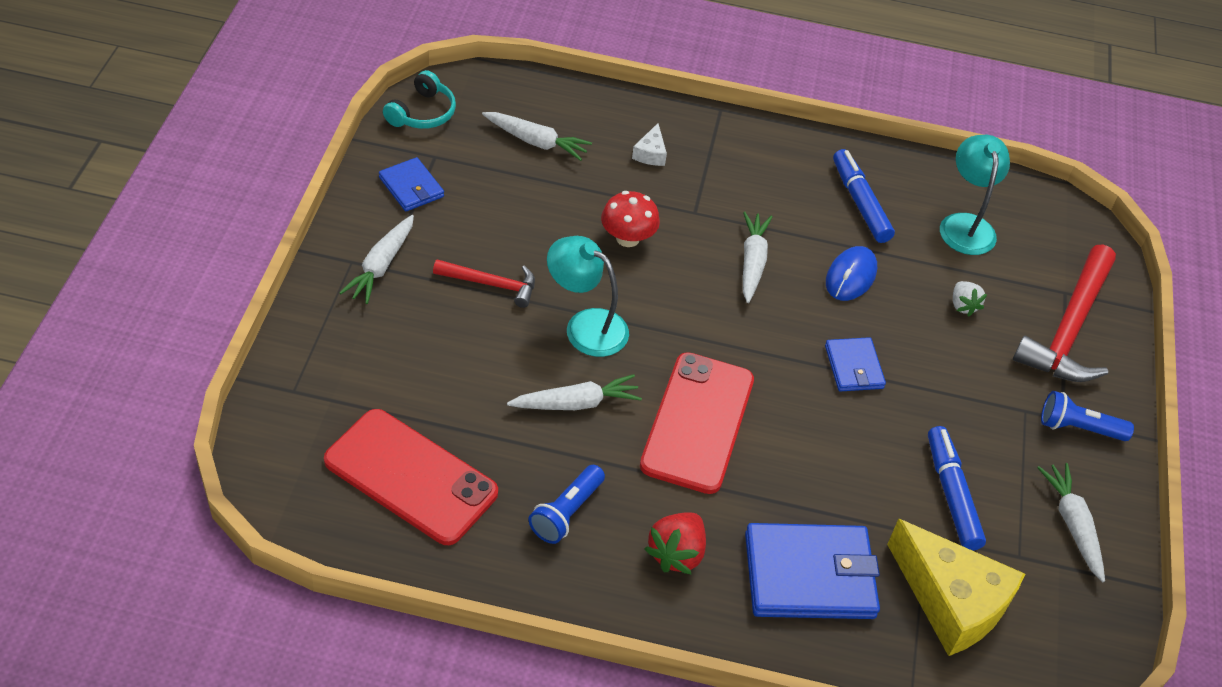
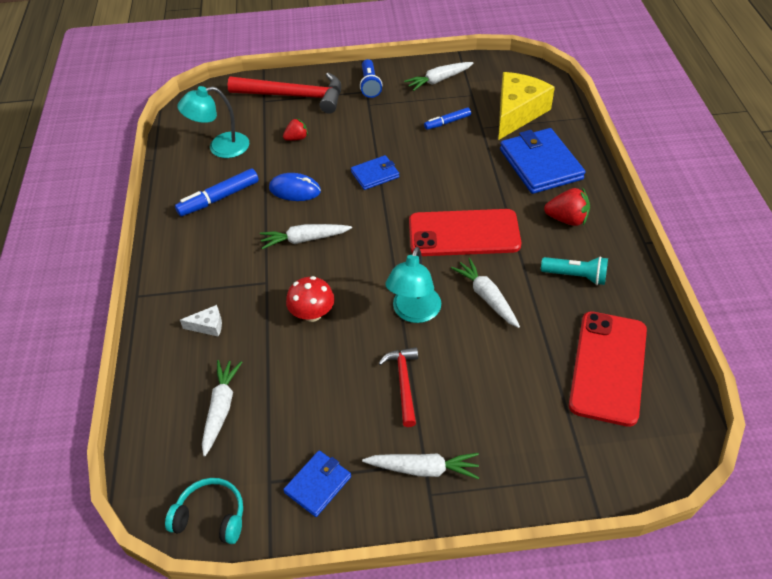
camera: 100 degrees left, 0 degrees up
blue flashlight [529,465,605,544] -> turquoise flashlight [541,256,608,285]
blue marker [928,426,986,551] -> blue marker [424,107,471,130], size x0.62
white strawberry [953,281,987,316] -> red strawberry [283,118,308,141]

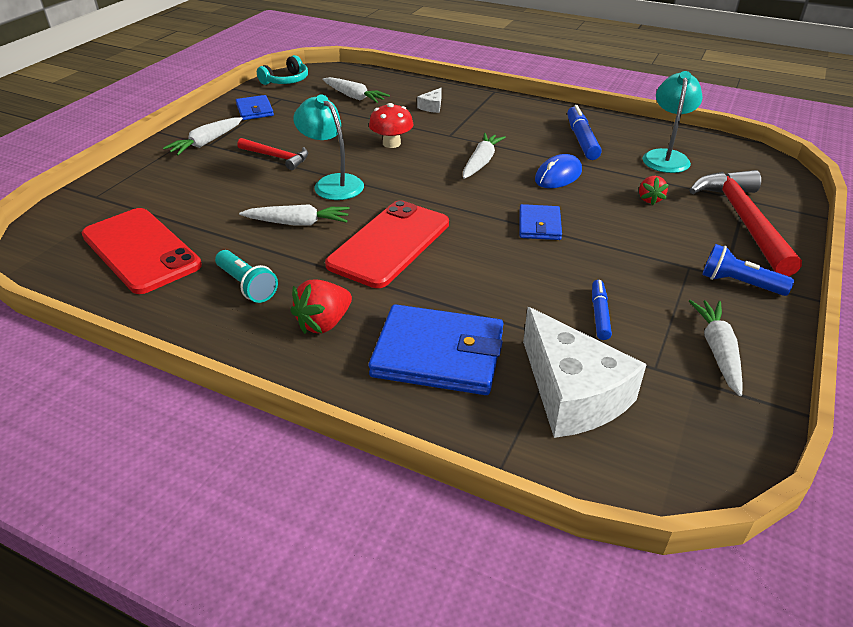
camera: 120 degrees right, 10 degrees down
red hammer [227,72,341,114] -> red hammer turned 135 degrees clockwise [689,170,802,276]
yellow cheese [498,72,555,140] -> white cheese [523,307,647,438]
turquoise flashlight [541,256,608,285] -> turquoise flashlight turned 90 degrees counterclockwise [215,250,278,303]

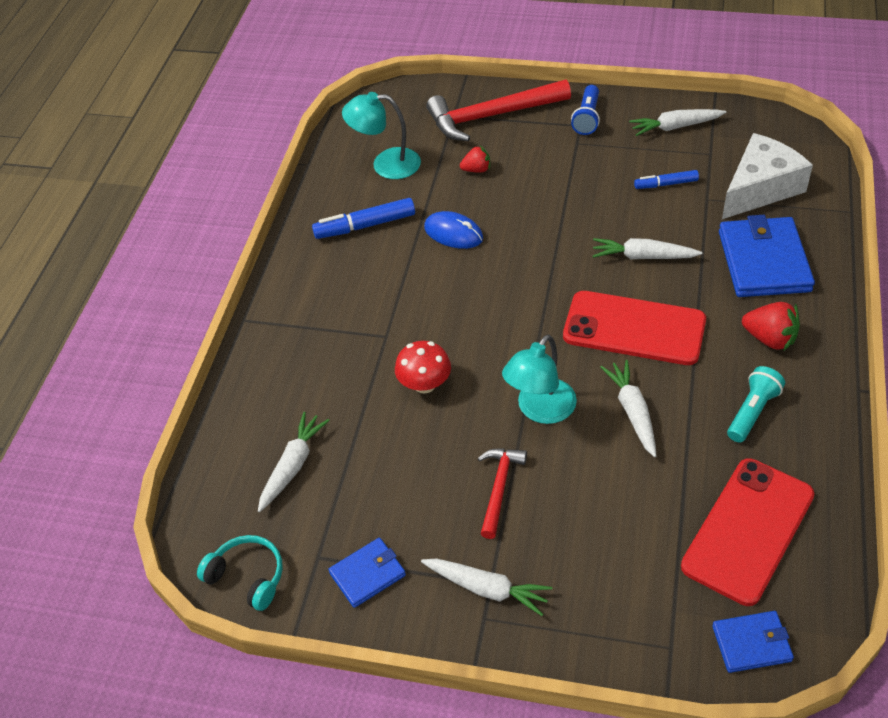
camera: 100 degrees left, 10 degrees up
white cheese [417,88,442,113] -> none
white carrot [463,133,506,179] -> white carrot moved to [593,238,702,259]
blue wallet [519,204,562,240] -> blue wallet moved to [712,611,794,673]

